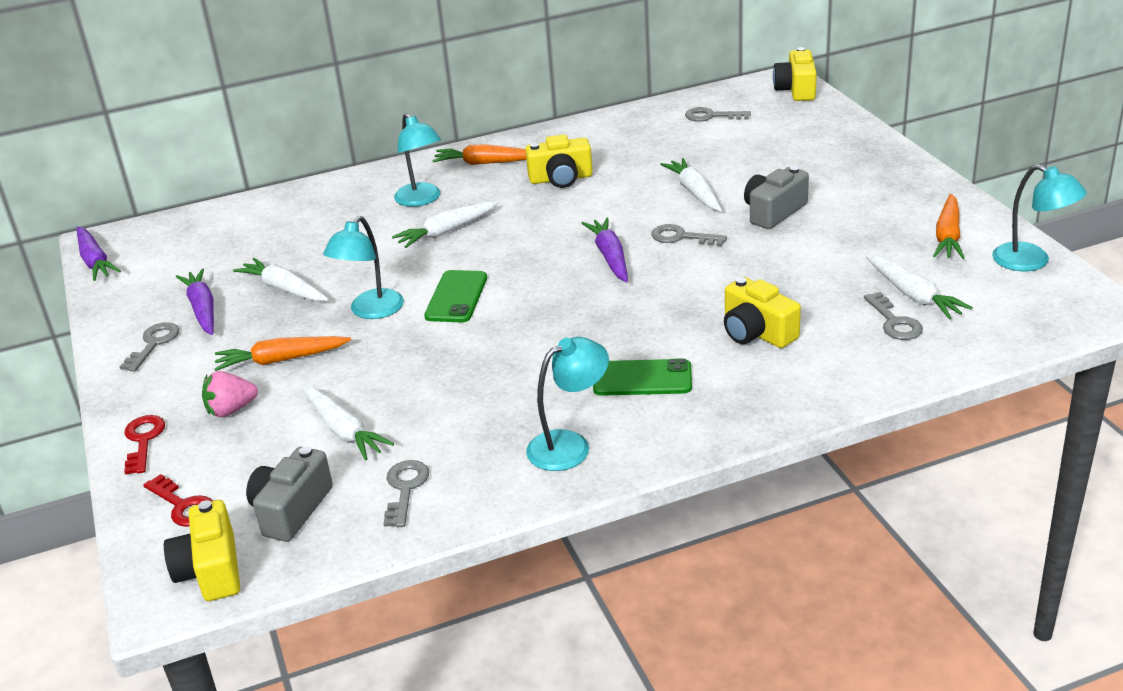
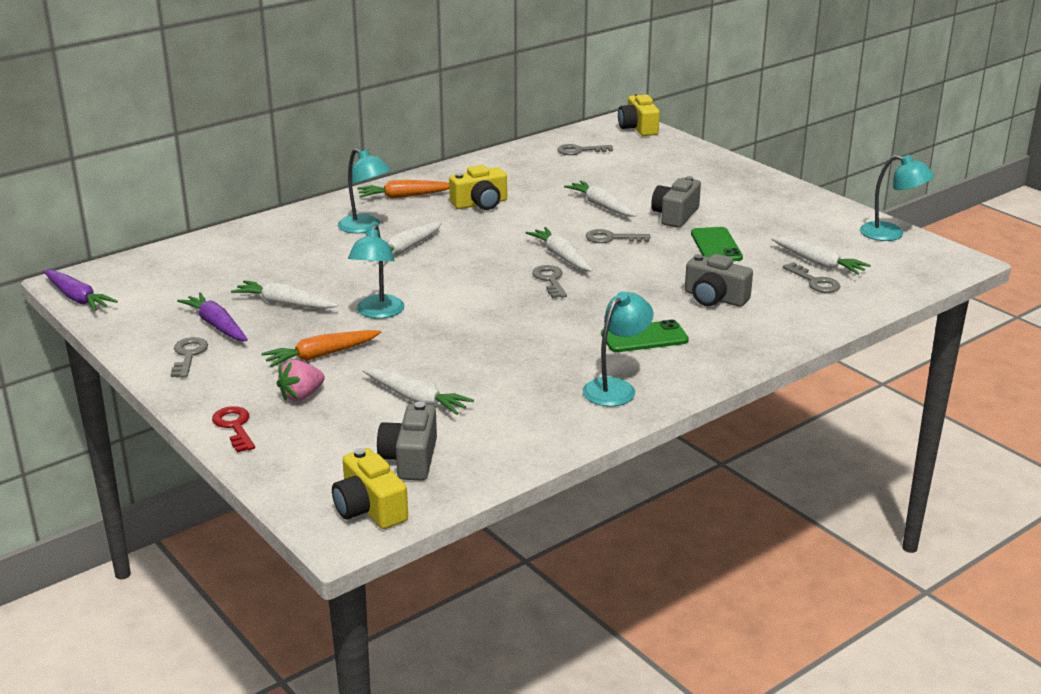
camera: 20 degrees left, 5 degrees down
red key [143,474,213,527] -> none
grey key [383,460,429,527] -> grey key moved to [532,265,567,298]
green phone [424,270,487,322] -> green phone moved to [691,227,743,261]
purple carrot [581,217,628,282] -> white carrot [526,227,593,272]
yellow camera [724,277,801,348] -> grey camera [685,254,753,307]
orange carrot [933,194,964,259] -> none

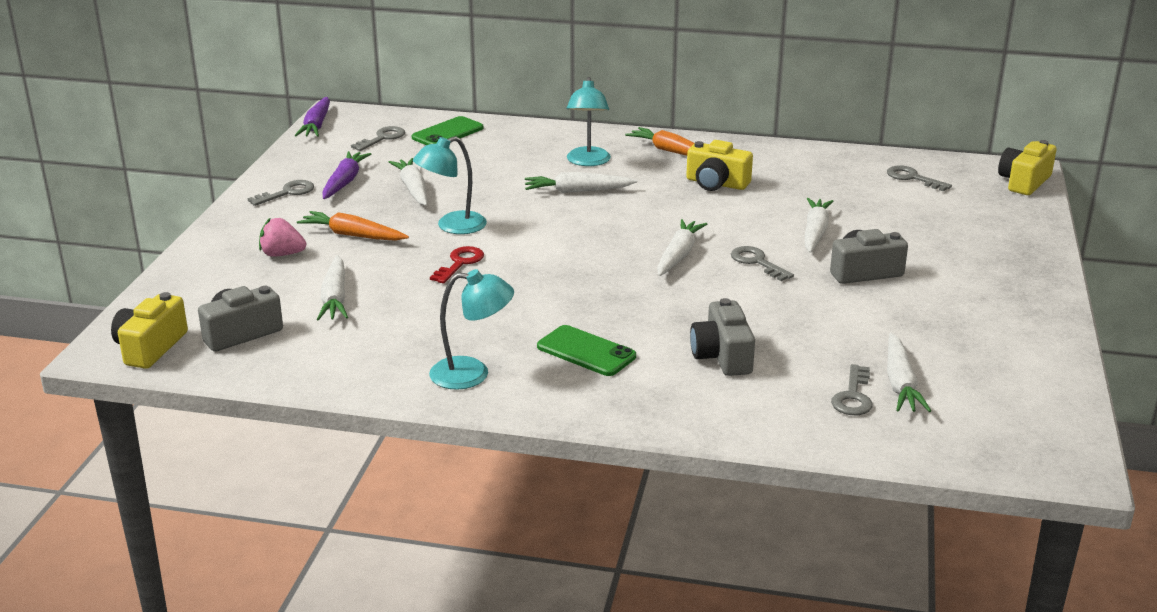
camera: 50 degrees right, 0 degrees up
red key [212,406,255,453] -> red key moved to [430,246,484,283]
grey key [532,265,567,298] -> grey key moved to [351,126,405,151]
green phone [691,227,743,261] -> green phone moved to [411,116,484,145]
turquoise lamp [860,155,934,241] -> none

